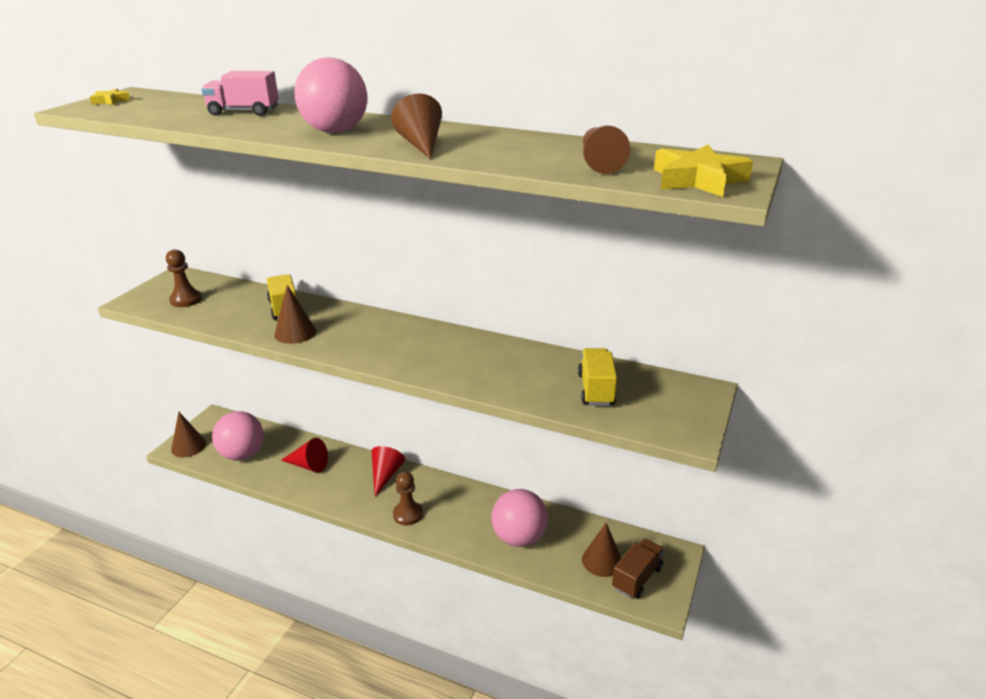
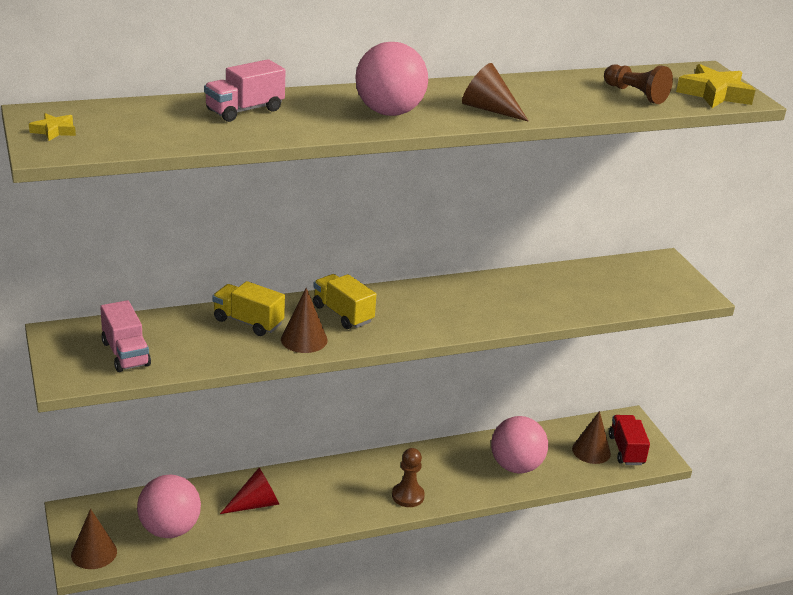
camera: 45 degrees left, 0 degrees up
brown pawn [166,249,202,307] -> pink truck [100,300,151,372]
red cone [372,446,405,496] -> none
yellow truck [578,348,617,406] -> yellow truck moved to [313,274,376,329]
brown truck [612,538,665,599] -> red truck [609,415,650,465]

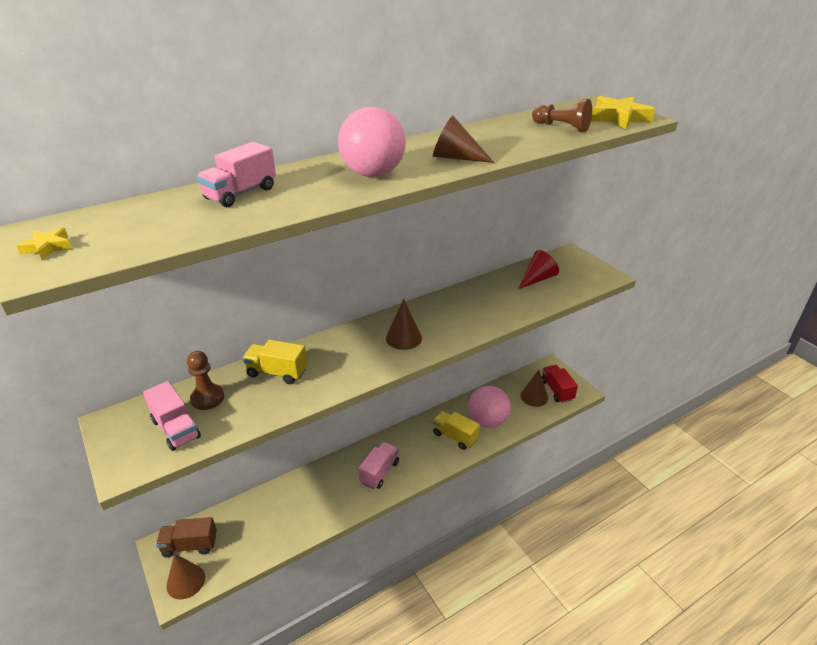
camera: 10 degrees left, 5 degrees up
pink ball [137,475,201,538] -> none
red cone [220,468,280,514] -> red cone moved to [518,250,559,289]
brown cone [281,288,328,353] -> brown cone moved to [386,299,422,350]
yellow truck [313,274,376,329] -> yellow truck moved to [433,411,480,450]
brown pawn [392,448,425,507] -> brown pawn moved to [187,351,224,410]
none -> brown truck [156,517,217,558]
none -> pink truck [358,442,399,489]

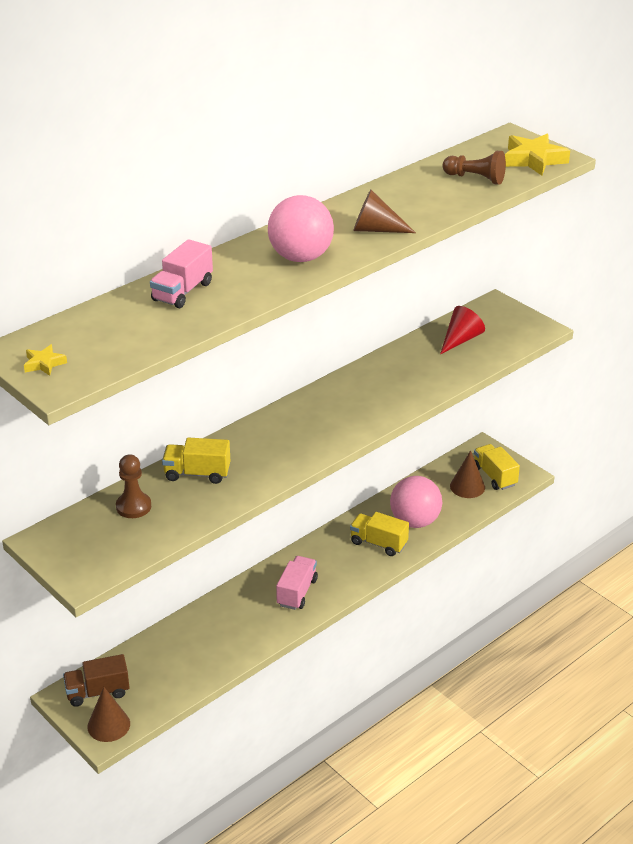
camera: 10 degrees left, 0 degrees up
pink truck [143,381,201,451] -> none
brown cone [386,299,422,350] -> none
red truck [542,365,578,403] -> yellow truck [474,444,520,490]

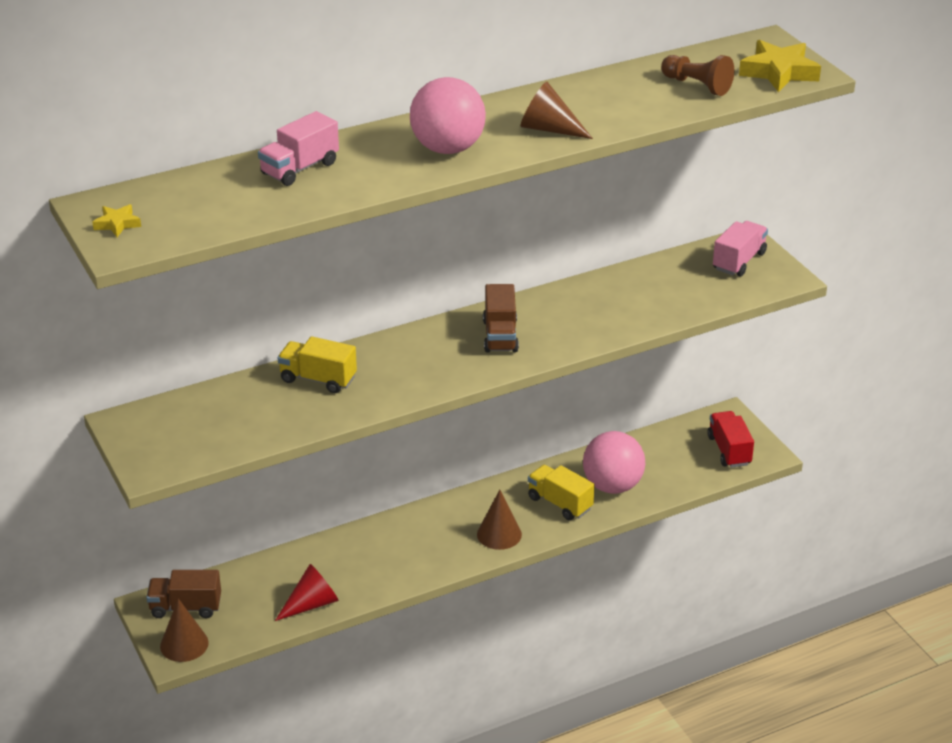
camera: 15 degrees right, 0 degrees up
brown pawn [116,454,151,518] -> none
pink truck [276,556,318,610] -> pink truck moved to [713,221,768,277]
red cone [440,306,485,354] -> red cone moved to [275,564,339,621]
brown cone [450,450,485,498] -> brown cone moved to [477,490,522,550]
yellow truck [474,444,520,490] -> red truck [707,411,754,468]
none -> brown truck [483,284,519,353]

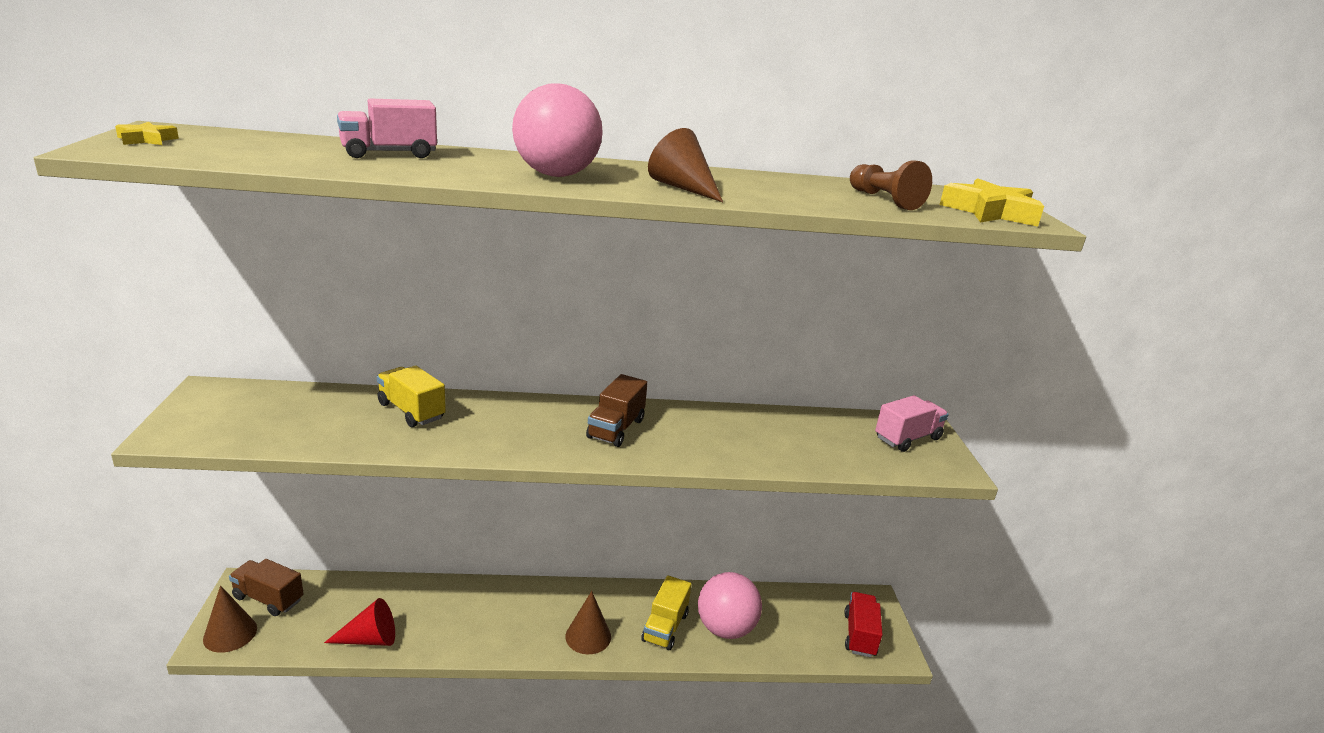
camera: 20 degrees right, 10 degrees down
yellow truck [528,465,595,520] -> yellow truck turned 135 degrees counterclockwise [641,575,691,650]

